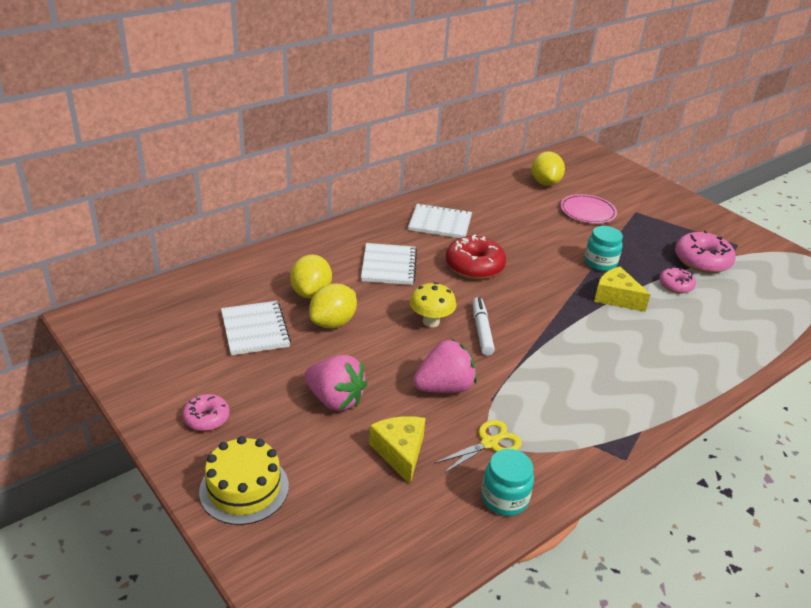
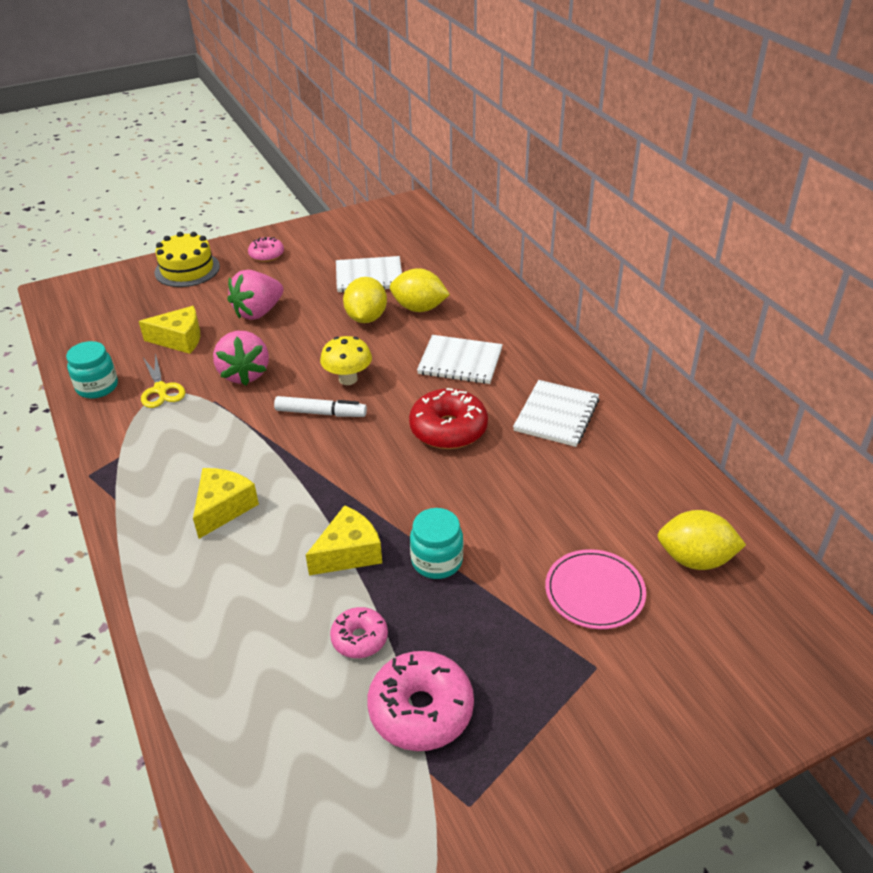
camera: 105 degrees right, 5 degrees up
yellow lemon [309,284,357,328] -> yellow lemon turned 45 degrees clockwise [343,277,387,323]
none -> yellow cheese [193,468,259,539]

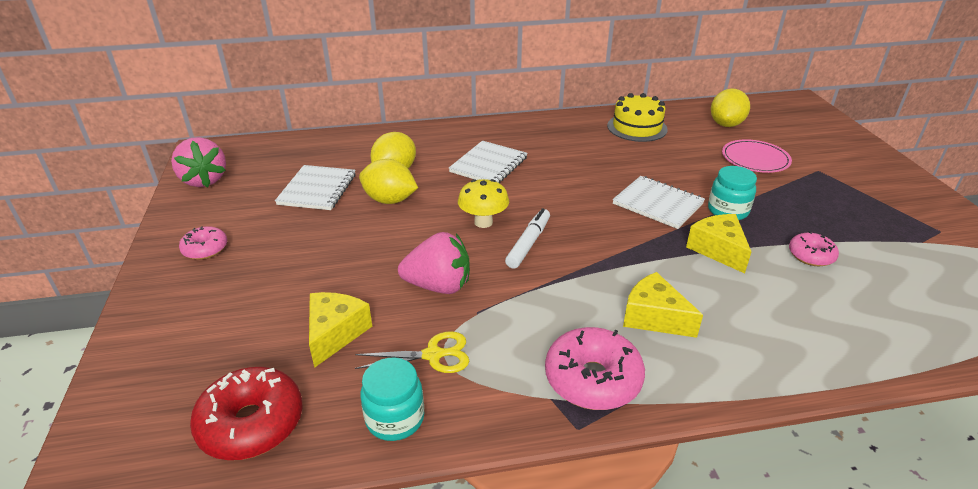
camera: 75 degrees left, 5 degrees down
yellow cake [155,232,220,287] -> yellow cake moved to [607,93,668,142]
pink strawberry [228,270,284,320] -> pink strawberry moved to [171,137,226,187]
pink donut [367,651,474,751] -> pink donut moved to [545,327,645,410]
red donut [409,388,488,449] -> red donut moved to [190,367,303,460]
white notebook [513,380,600,447] -> white notebook moved to [613,176,705,229]

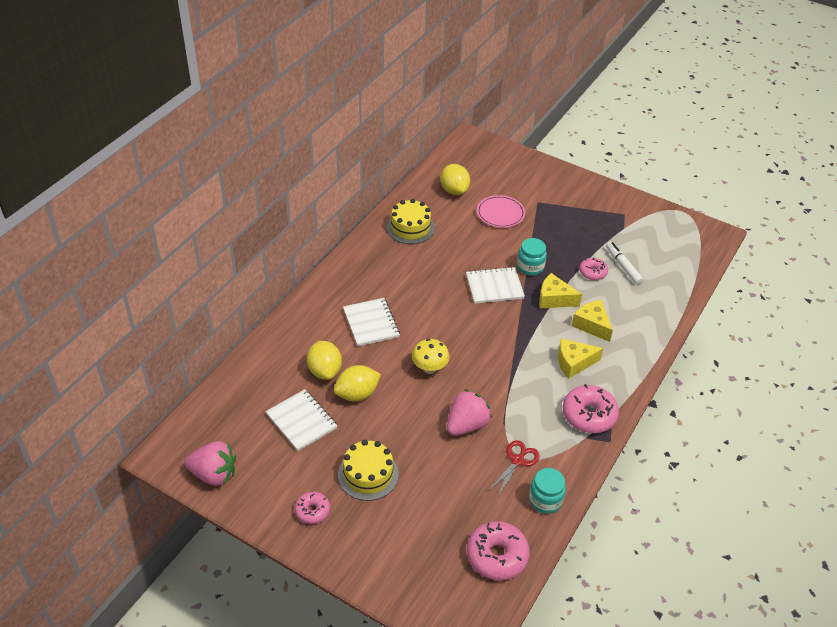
camera: 50 degrees left, 10 degrees up
red donut [190,367,303,460] -> pink donut [467,521,530,580]
yellow cheese [309,292,372,368] -> yellow cheese moved to [572,300,613,342]
yellow scissors [355,331,469,373] -> red scissors [490,440,540,496]
white marker [505,208,550,269] -> white marker moved to [606,242,644,285]
none -> yellow cake [338,440,399,501]

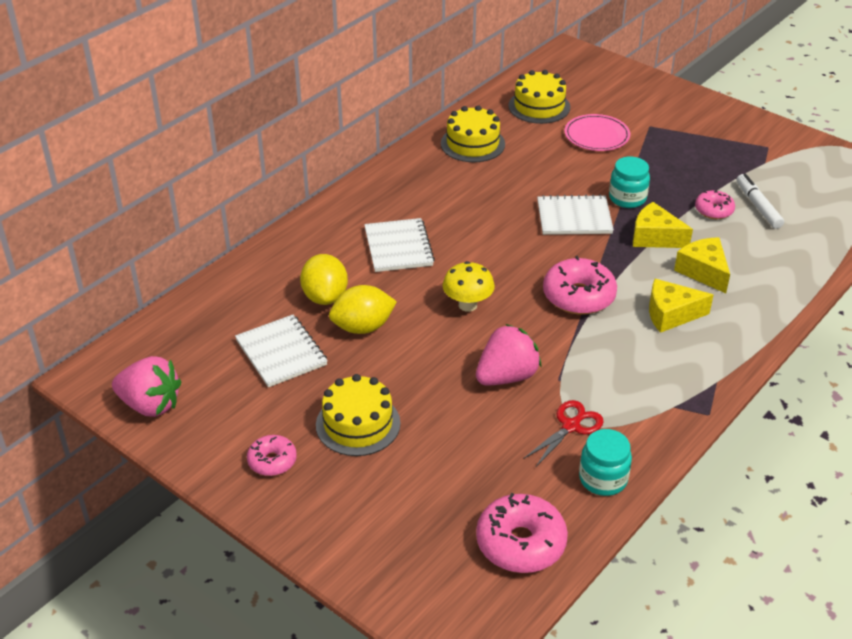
camera: 10 degrees right, 5 degrees down
yellow lemon [441,164,470,195] -> yellow cake [508,70,570,124]
pink donut [563,384,619,433] -> pink donut moved to [543,256,617,315]

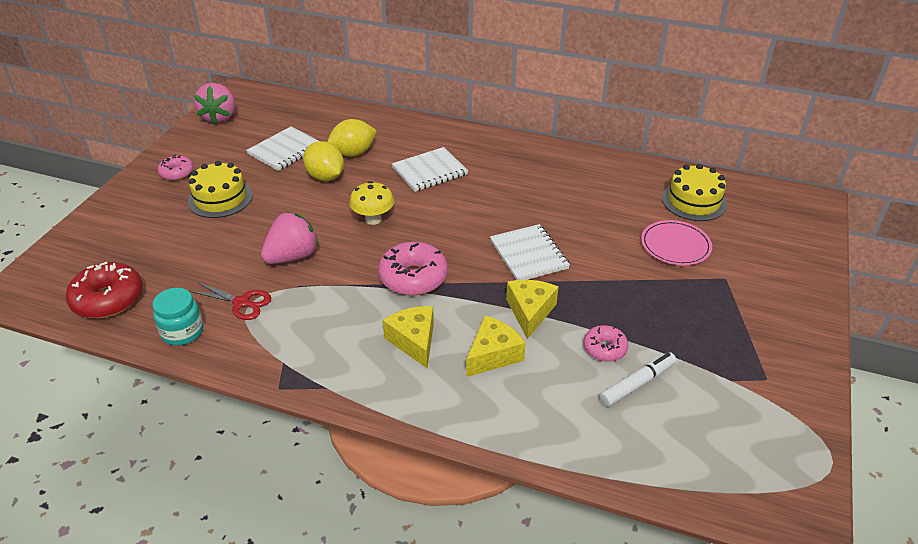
camera: 70 degrees right, 0 degrees up
yellow cake [441,105,505,162] -> none
pink strawberry [476,324,541,386] -> pink strawberry turned 75 degrees counterclockwise [261,212,319,264]
pink donut [476,493,568,573] -> red donut [66,262,143,318]
turquoise jar [609,156,650,208] -> none

